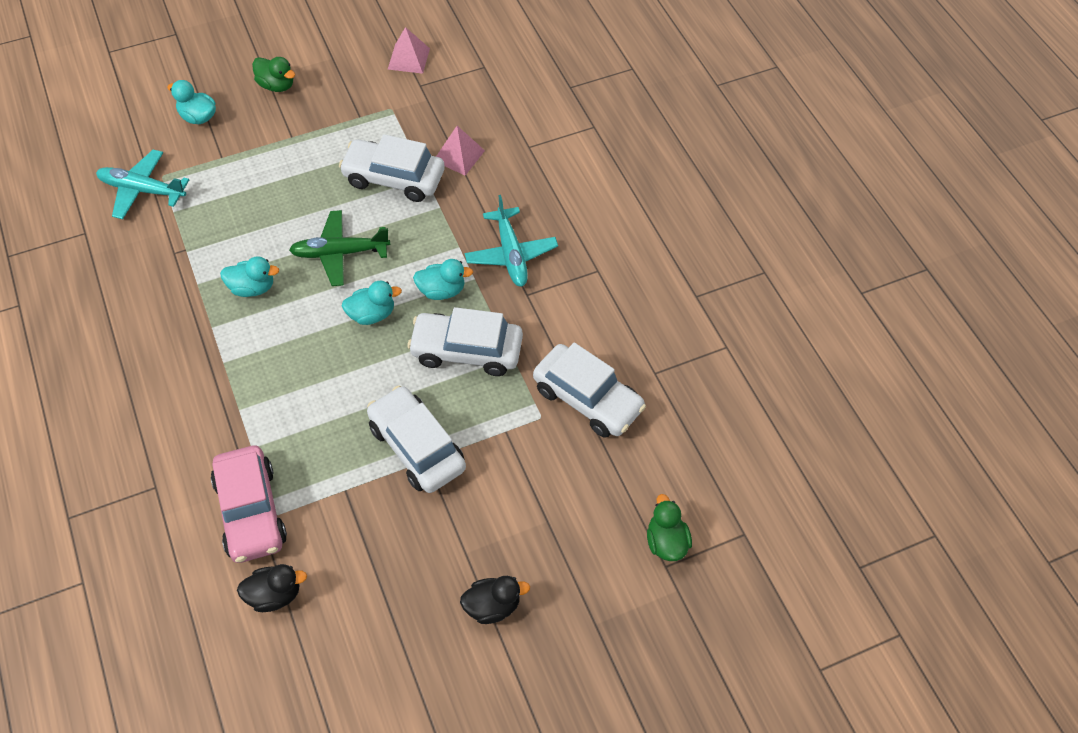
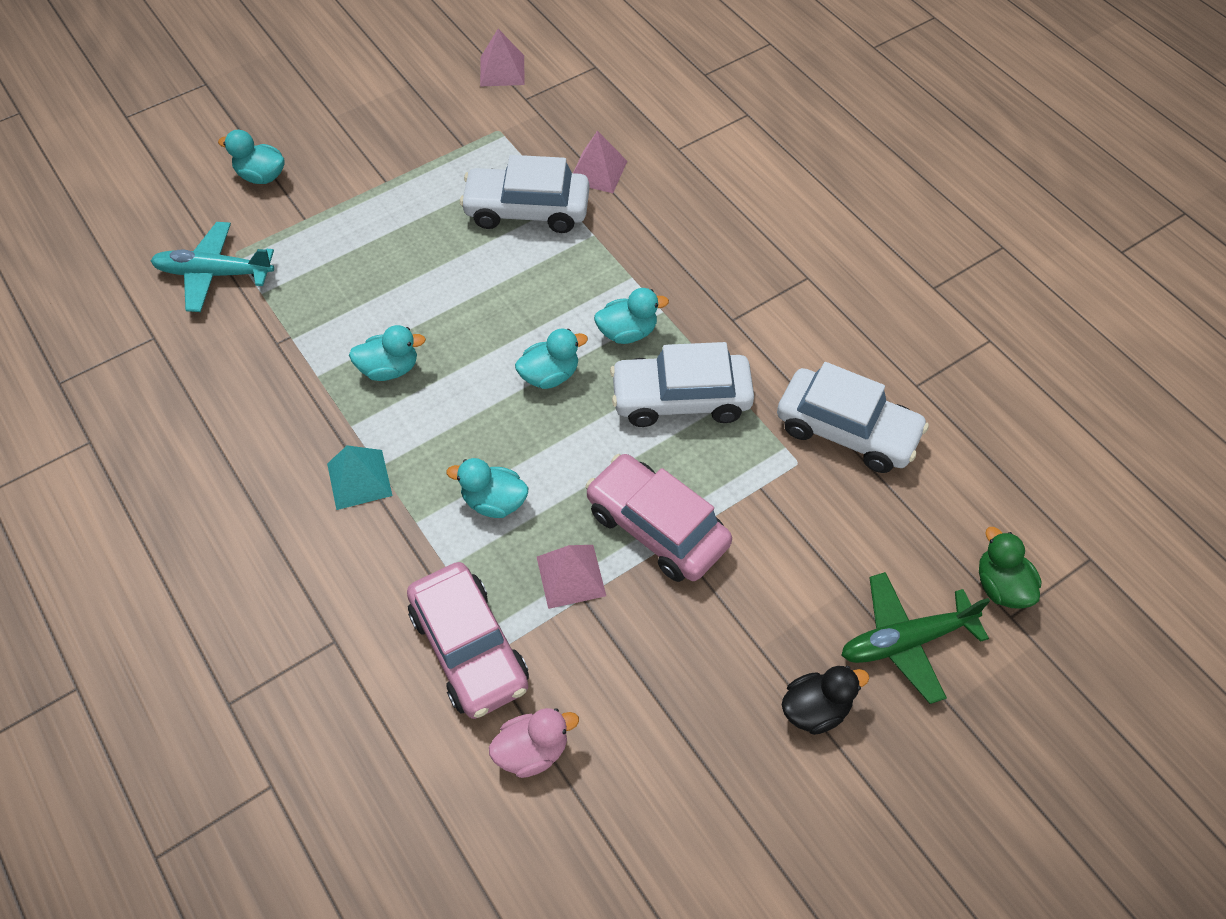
camera: 10 degrees left, 0 degrees up
black duck [237,564,307,612] -> pink duck [489,708,579,778]
green duck [252,57,295,92] -> none
green plane [289,210,390,286] -> green plane moved to [841,572,990,704]
white car [367,385,466,493] -> pink car [585,454,732,582]
turquoise plane [465,195,558,287] -> none
none -> turquoise pyramid [327,445,393,510]
none -> turquoise duck [447,458,528,518]
none -> pink pyramid [537,545,606,609]

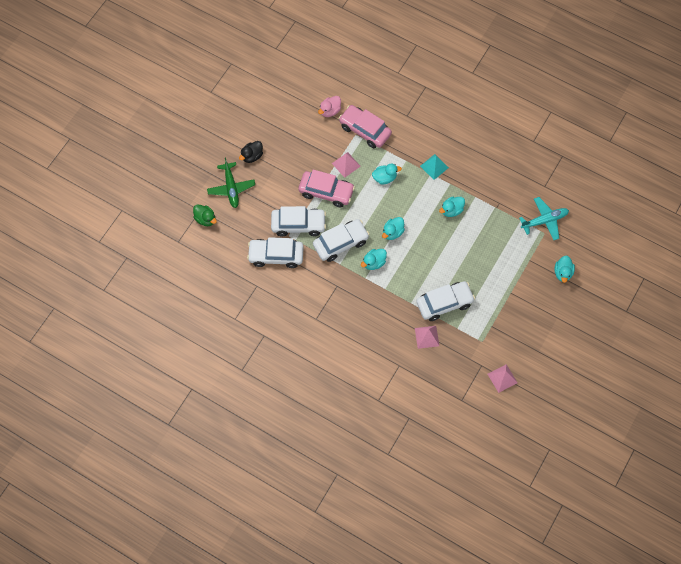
camera: 155 degrees right, 10 degrees up
turquoise duck [218,130,285,184] -> turquoise duck turned 105 degrees clockwise [554,255,575,283]
green plane [841,572,990,704] -> green plane turned 120 degrees clockwise [207,157,255,208]
none -> white car [271,206,326,236]

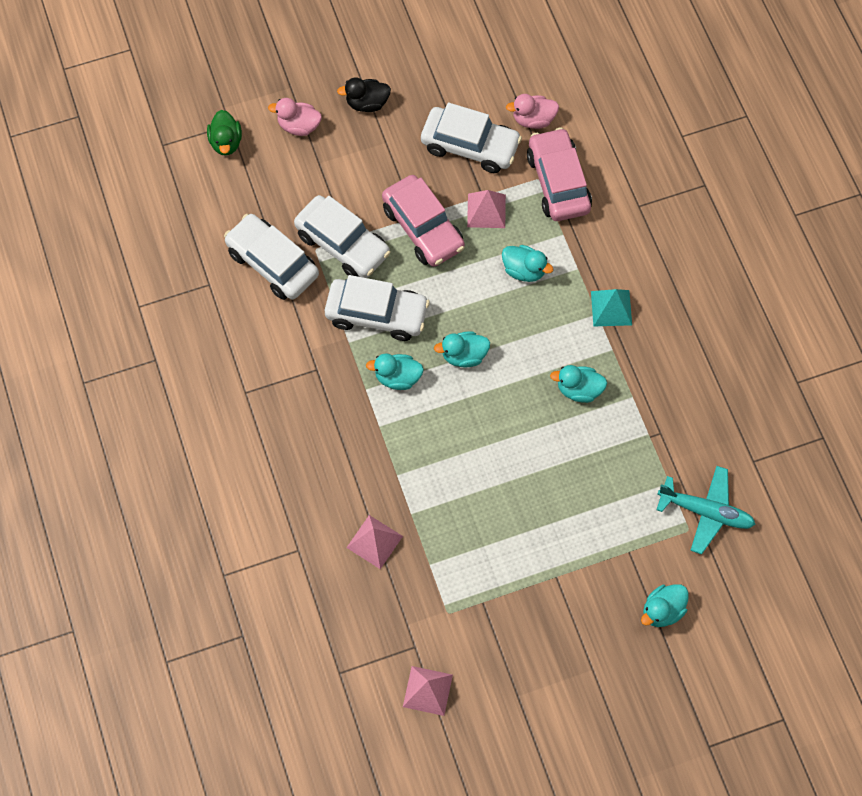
camera: 40 degrees right, 0 degrees up
green plane [207,157,255,208] -> pink duck [268,98,322,136]
white car [416,281,475,321] -> white car moved to [421,103,522,173]

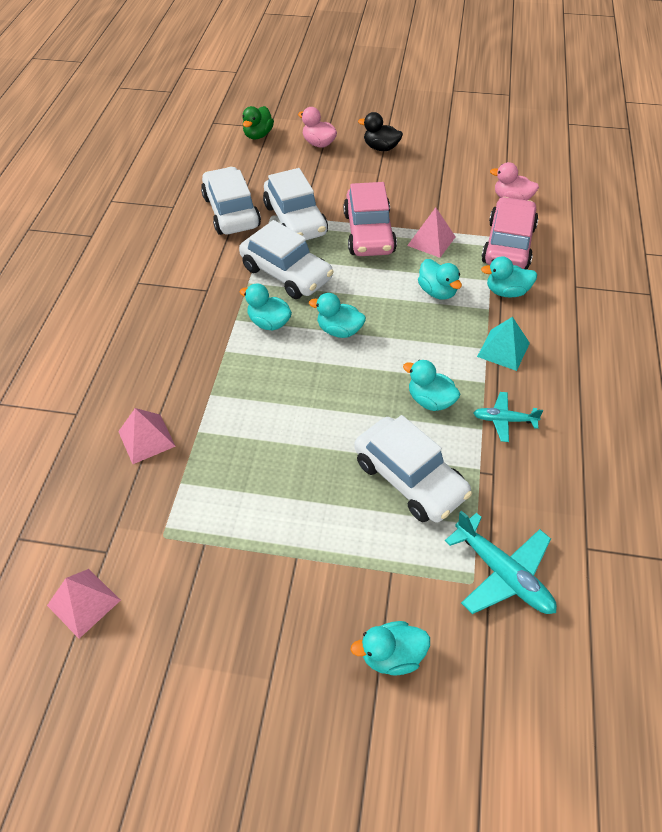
camera: 30 degrees right, 15 degrees down
white car [421,103,522,173] -> white car moved to [354,415,472,522]
none -> turquoise plane [473,392,543,442]
none -> turquoise duck [481,256,537,298]

